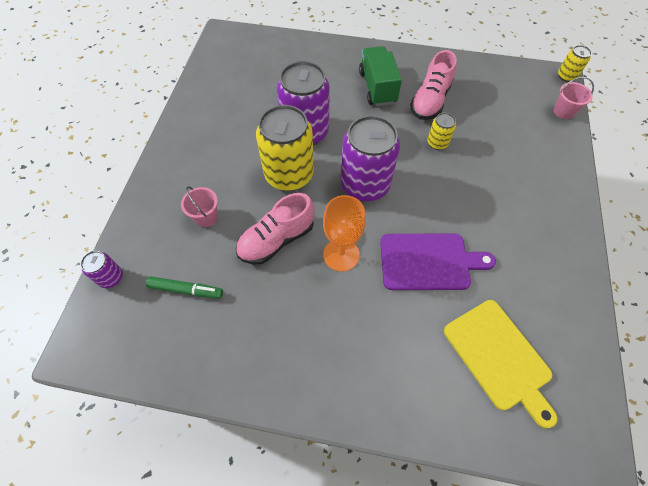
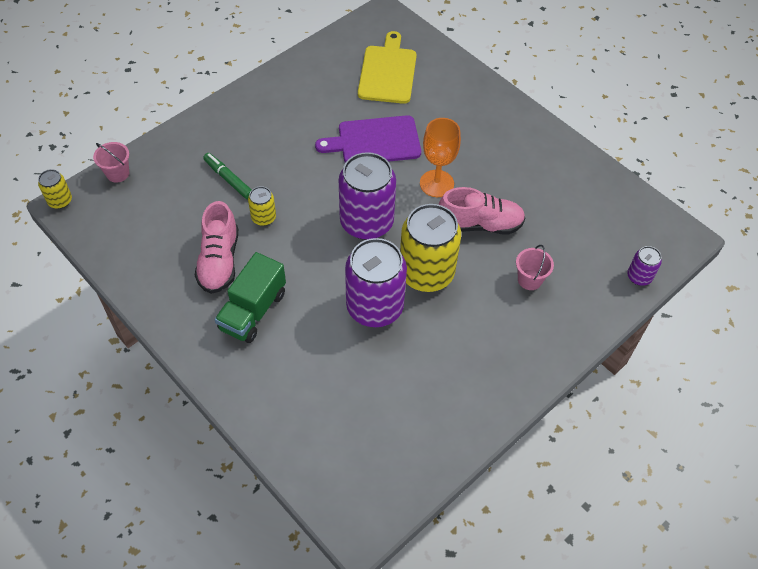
camera: 145 degrees left, 5 degrees down
green marker [146,276,223,299] -> green marker moved to [203,153,252,199]
purple cutting board [380,233,496,290] -> purple cutting board turned 45 degrees counterclockwise [315,115,421,163]
pink shoe [410,50,457,120] -> pink shoe turned 120 degrees clockwise [195,201,238,294]

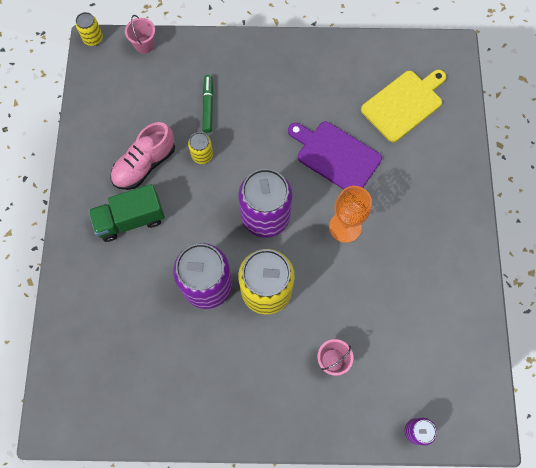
camera: 45 degrees right, 15 degrees up
pink shoe [439,187,525,235] -> none

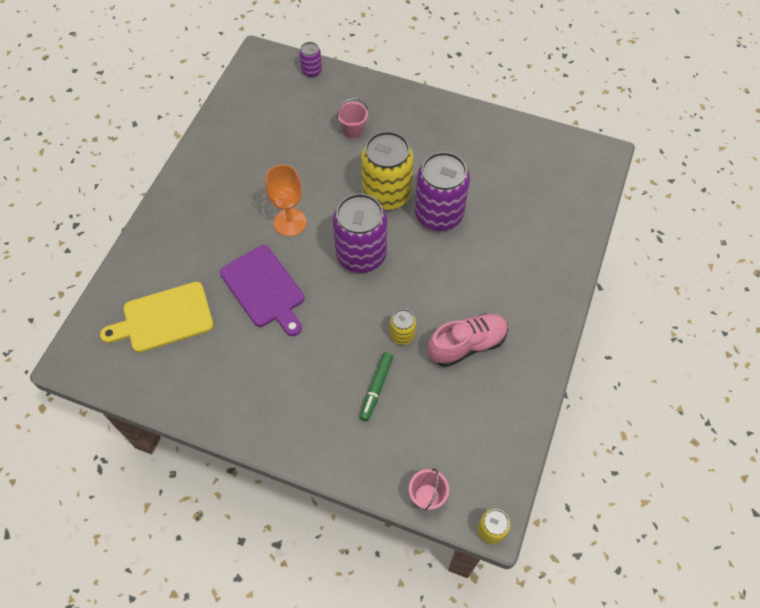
camera: 160 degrees left, 10 degrees down
green truck [88,184,165,242] -> none

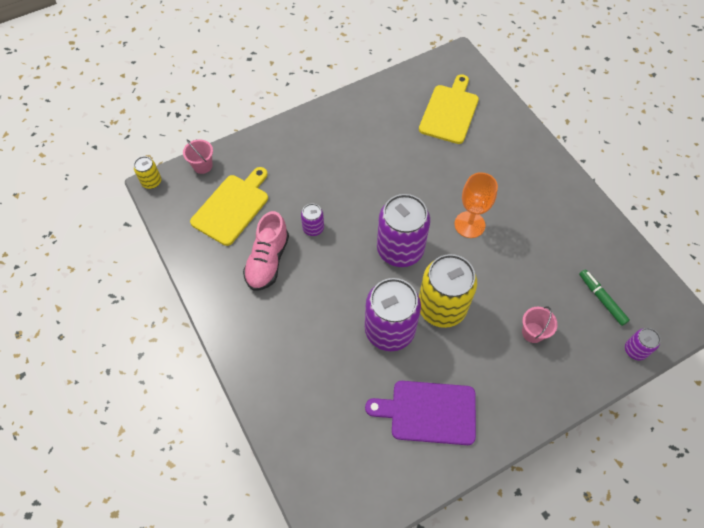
camera: 130 degrees right, 0 degrees up
purple cutting board [220,245,305,336] -> purple cutting board moved to [365,381,476,445]
green marker [360,352,393,421] -> green marker moved to [579,269,630,326]
yellow can [390,309,416,345] -> purple can [301,204,324,236]
none -> yellow cutting board [190,167,268,246]

